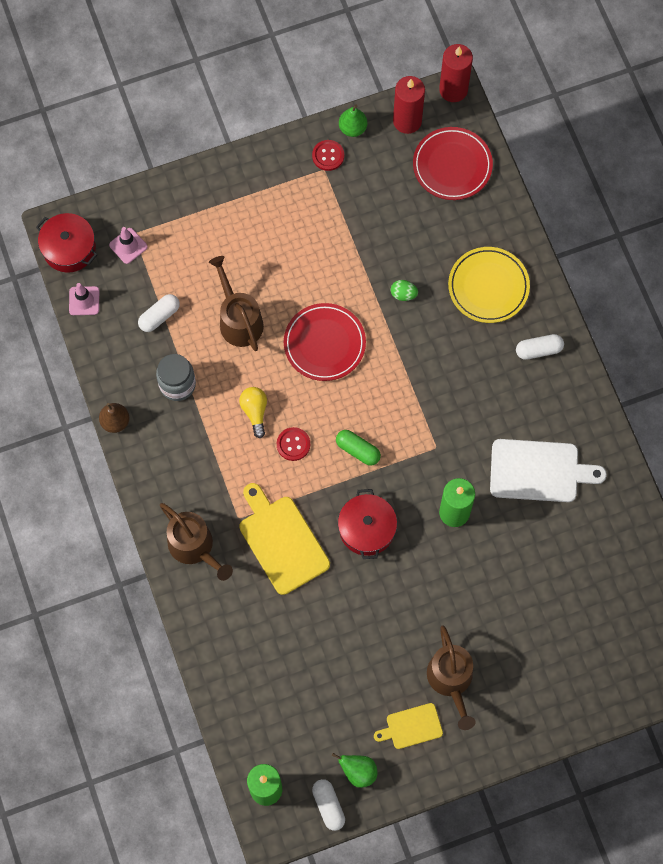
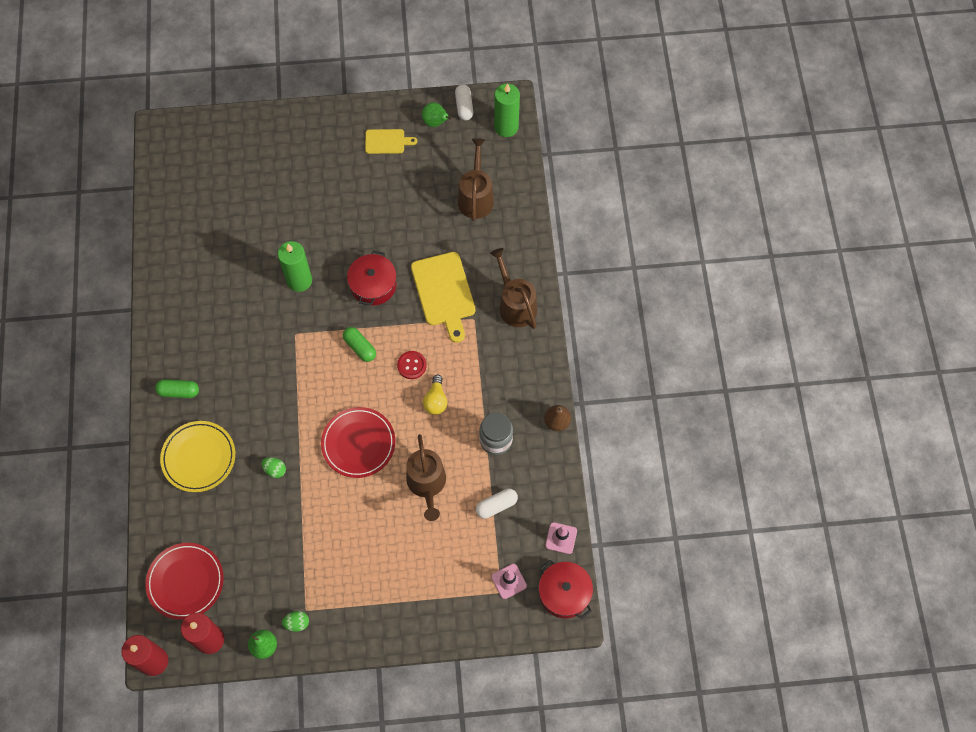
camera: 165 degrees left, 5 degrees down
red button [312,140,344,171] -> green egg [282,611,309,632]
brown watering can [427,626,475,730] -> brown watering can moved to [458,138,494,221]
white cutting board [490,439,607,502] -> none
white capsule [516,334,564,360] -> green capsule [155,379,199,398]

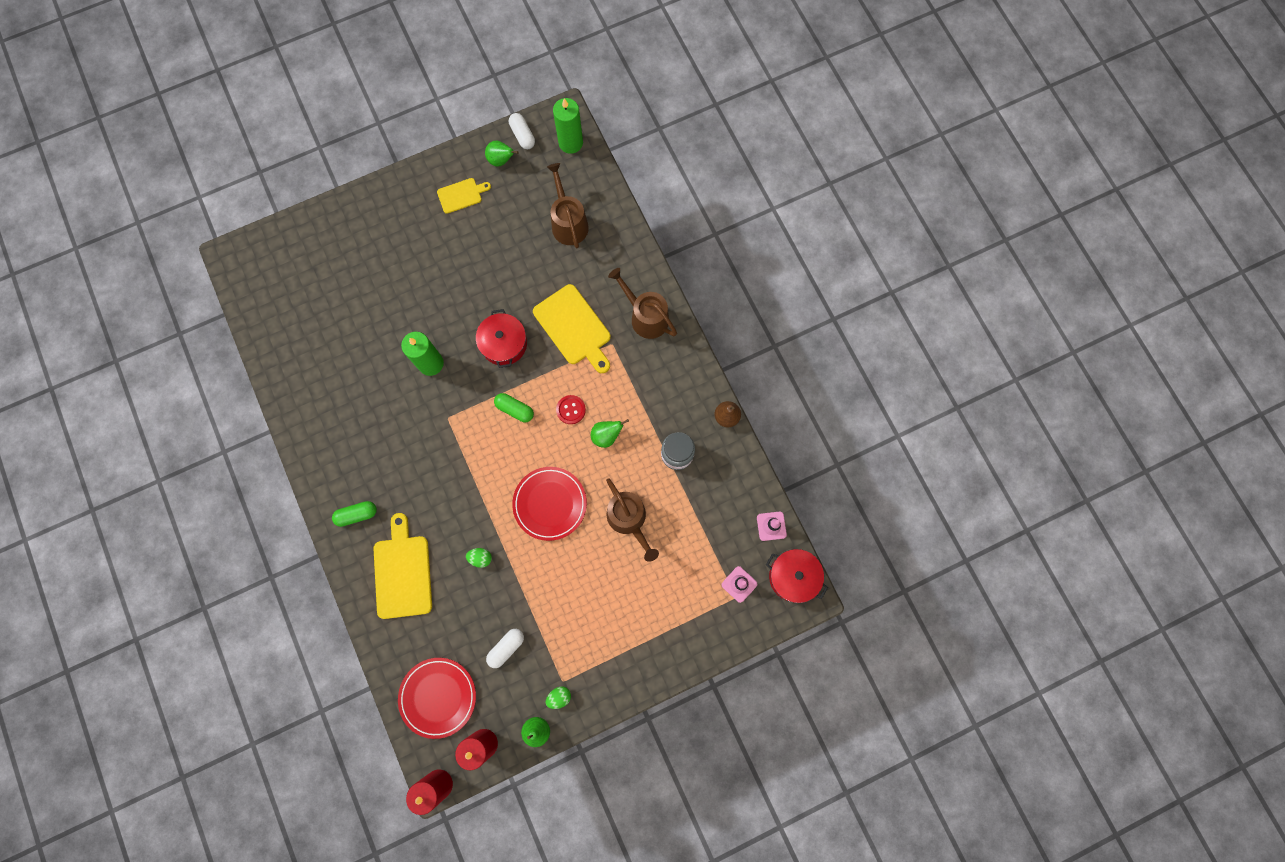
camera: 20 degrees left, 10 degrees up
yellow plate [160,421,235,492] -> yellow cutting board [374,513,432,619]
yellow light bulb [423,375,447,415] -> green pear [591,419,629,448]
white capsule [476,489,518,519] -> white capsule moved to [486,629,524,668]

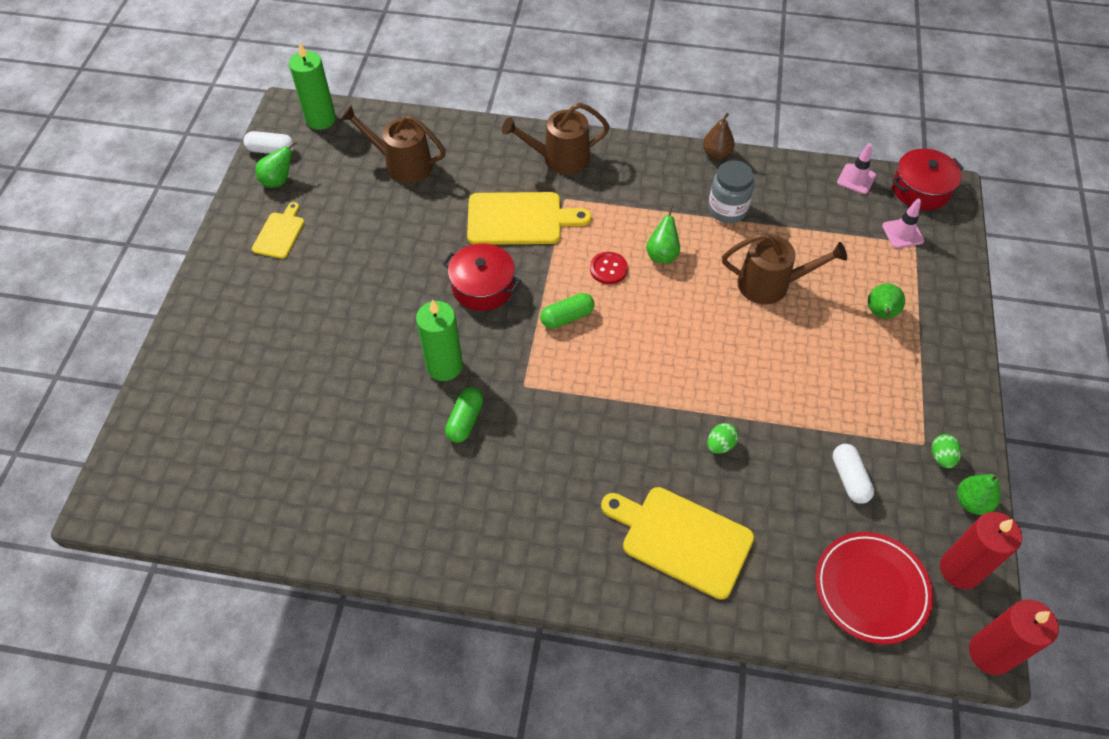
camera: 55 degrees left, 20 degrees down
green capsule [332,501,377,527] -> green capsule moved to [445,387,483,443]
red plate [512,467,587,541] -> none
none -> green pear [868,283,905,319]

